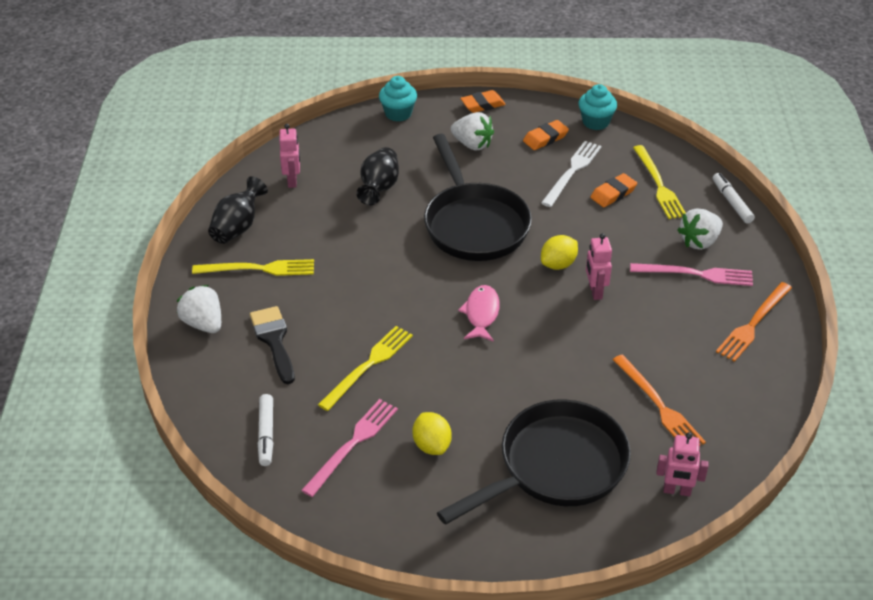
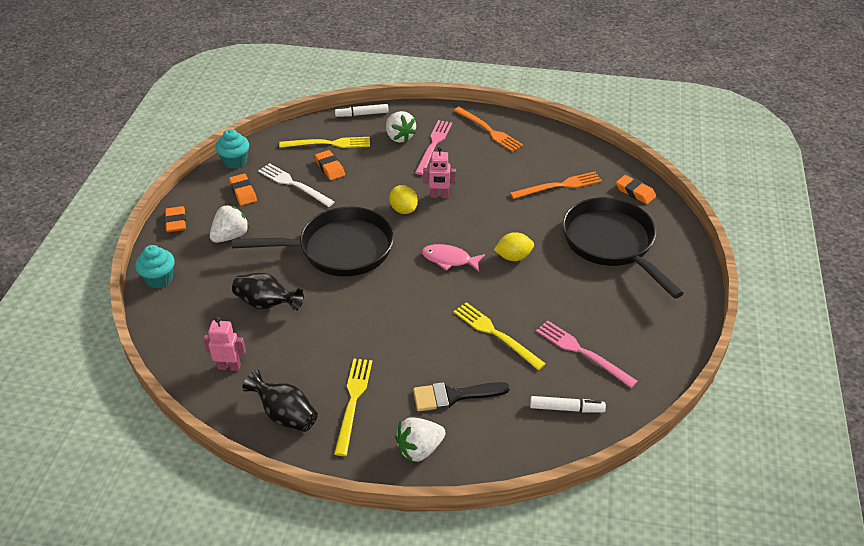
camera: 80 degrees left, 0 degrees up
yellow lemon [413,412,452,455] -> yellow lemon moved to [494,232,534,261]
pink robot [656,432,709,496] -> orange eraser [616,175,656,204]

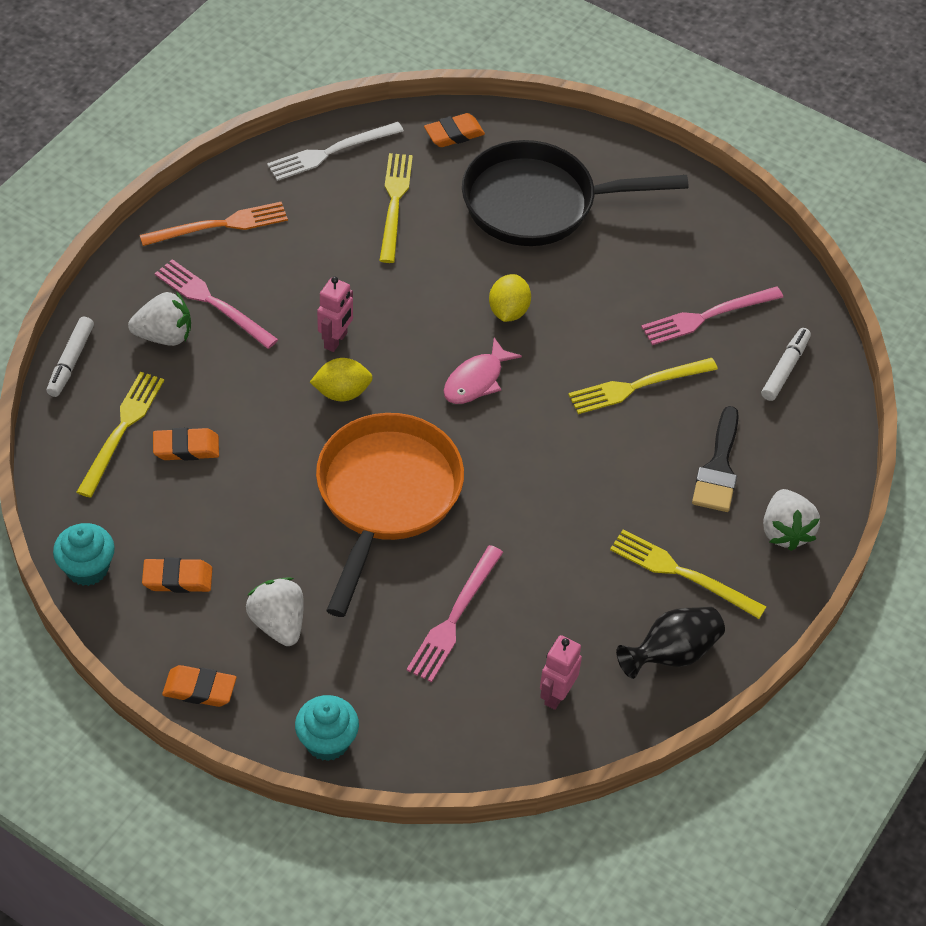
camera: 70 degrees left, 10 degrees up
black pan [232,207,394,276] -> orange pan [316,413,464,617]
black vase [232,273,304,311] -> pink fork [406,545,503,682]
white fork [258,163,335,207] -> white fork moved to [267,122,404,181]
orange fork [510,172,602,199] -> yellow fork [379,153,413,263]

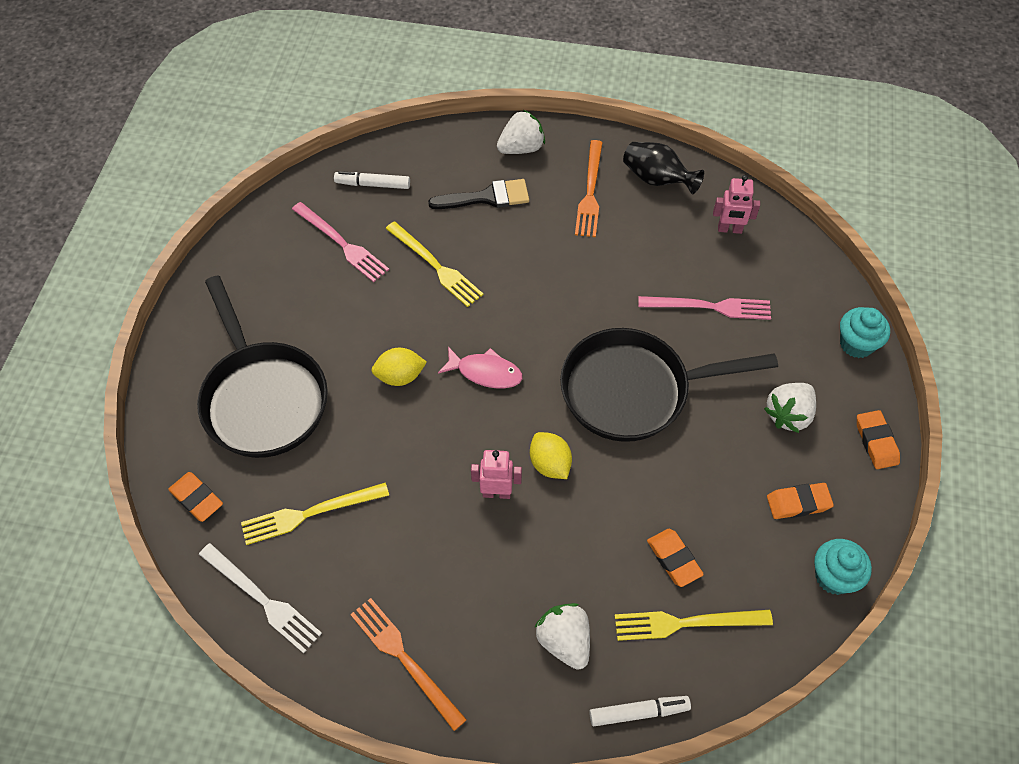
camera: 110 degrees left, 5 degrees up
orange eraser [142,558,212,593] -> orange eraser turned 75 degrees counterclockwise [767,483,834,519]
pink fork [155,259,278,349] -> none
orange pan [316,413,464,617] -> black pan [560,328,778,442]
yellow fork [610,529,766,619] -> orange fork [575,140,603,237]

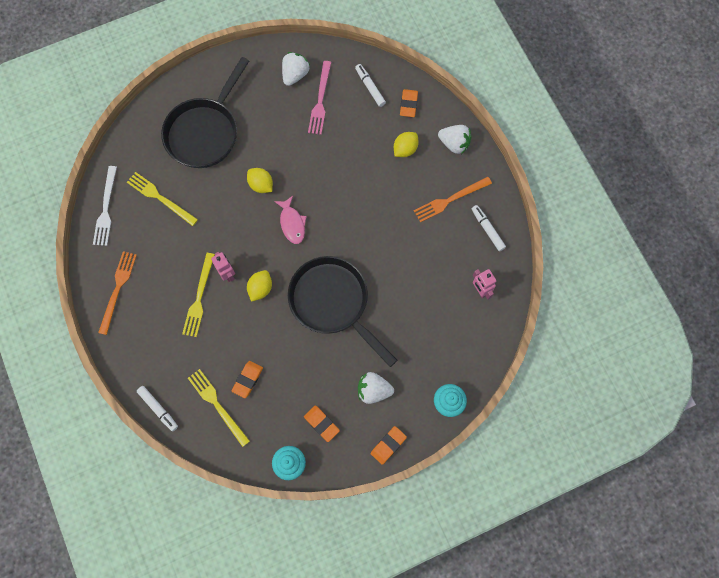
camera: 55 degrees right, 15 degrees up
orange eraser [168,472,223,522] -> orange eraser moved to [400,89,418,117]
yellow fork [385,221,484,307] -> yellow fork moved to [182,253,215,337]
black brush [428,179,529,209] -> yellow lemon [394,132,419,157]
white strawberry [534,603,590,670] -> white strawberry moved to [282,52,310,86]
black vase [623,142,704,194] -> white marker [472,205,506,251]
pink fork [638,296,771,320] -> none

